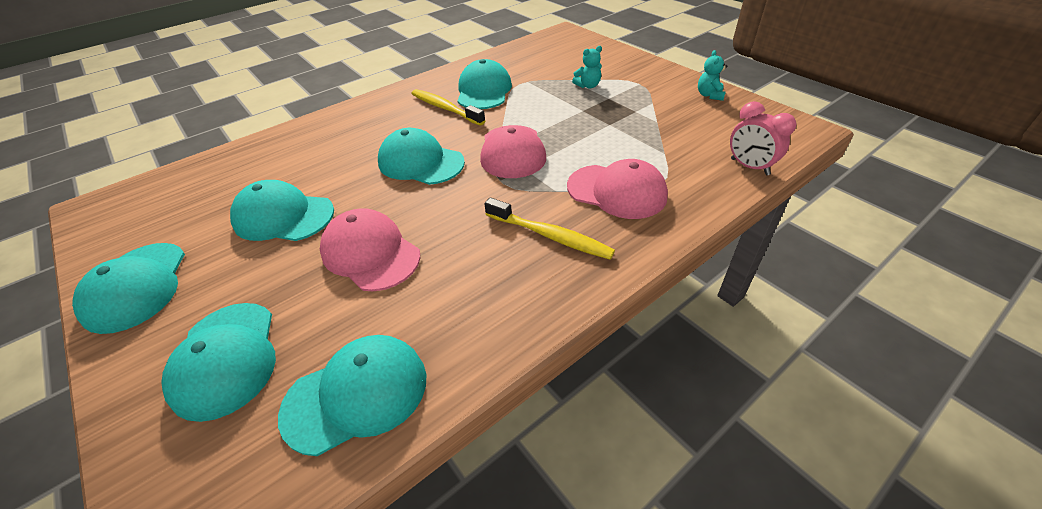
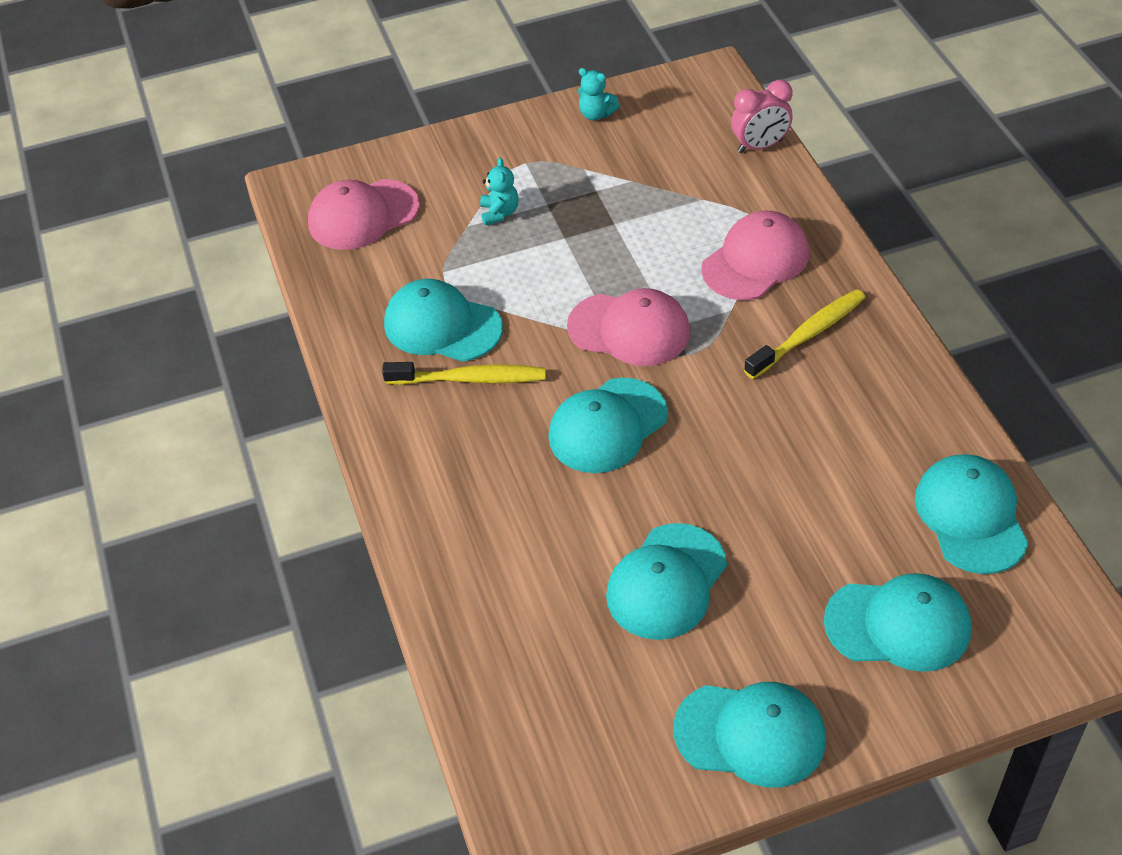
camera: 70 degrees left, 5 degrees up
pink cap [320,208,420,291] -> pink cap moved to [308,179,419,250]
yellow toothbrush [411,89,486,126] -> yellow toothbrush turned 150 degrees counterclockwise [382,362,546,385]

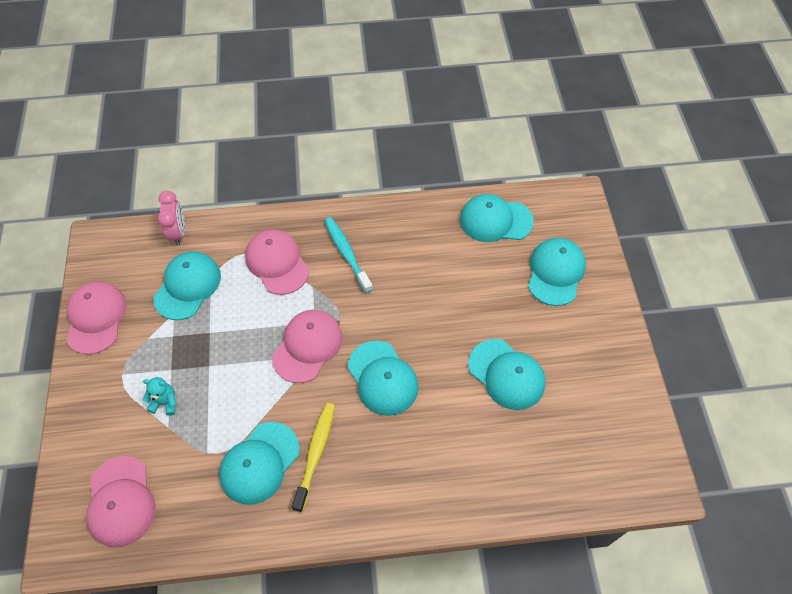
camera: 80 degrees left, 10 degrees up
turquoise teddy bear [578,68,619,120] -> pink cap [66,281,127,355]
turquoise cap [673,682,826,787] -> turquoise cap moved to [153,252,221,320]
yellow toothbrush [744,289,866,379] -> turquoise toothbrush [324,217,373,293]

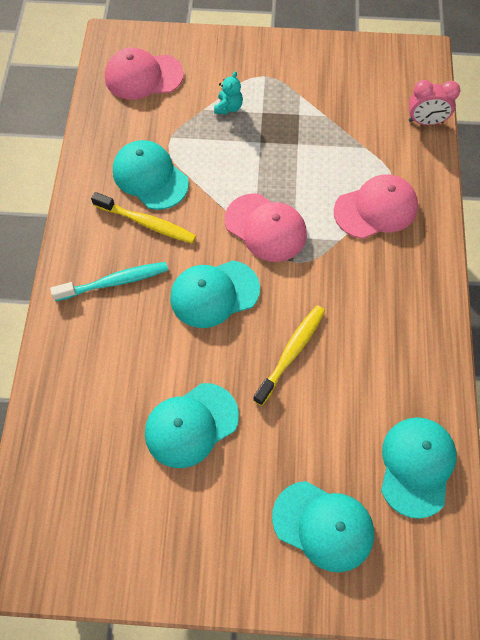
camera: 100 degrees right, 5 degrees up
pink cap [66,281,127,355] -> none
turquoise cap [153,252,221,320] -> none
turquoise toothbrush [324,217,373,293] -> turquoise toothbrush moved to [50,262,168,301]
none -> yellow toothbrush [253,305,325,406]

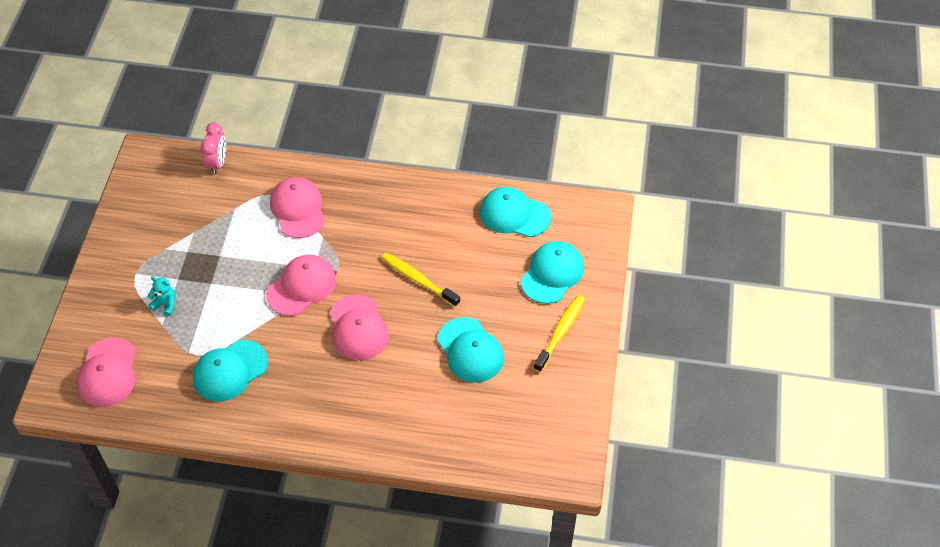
camera: 85 degrees left, 10 degrees down
turquoise toothbrush [50,262,168,301] -> none
yellow toothbrush [91,192,196,244] -> yellow toothbrush moved to [533,295,585,373]
turquoise cap [170,260,260,328] -> pink cap [330,294,389,360]

